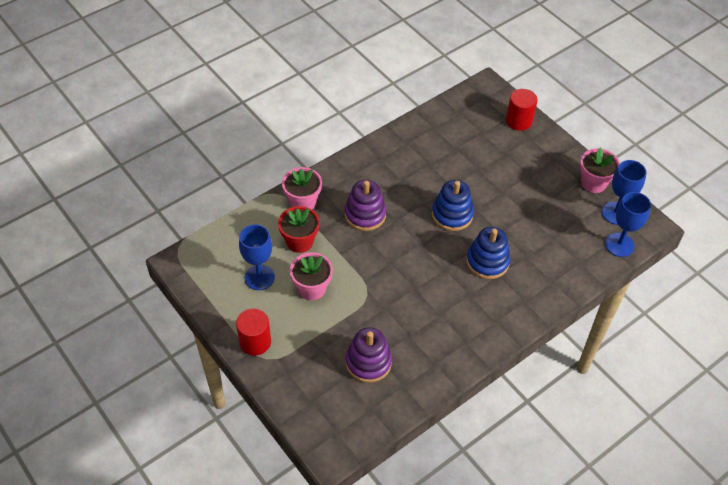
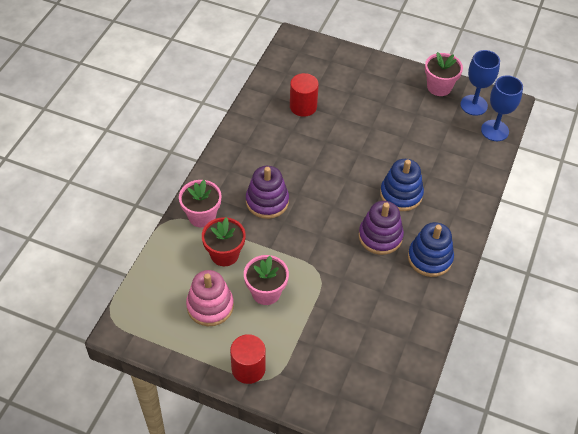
camera: 30 degrees left, 0 degrees up
blue goblet [239,224,275,290] -> pink stacking toy [186,270,234,326]
purple stacking toy [346,327,392,383] -> purple stacking toy moved to [359,201,404,255]
blue stacking toy [432,180,474,231] -> blue stacking toy moved to [408,222,454,277]
red cylinder [506,89,538,131] -> red cylinder moved to [290,73,319,117]

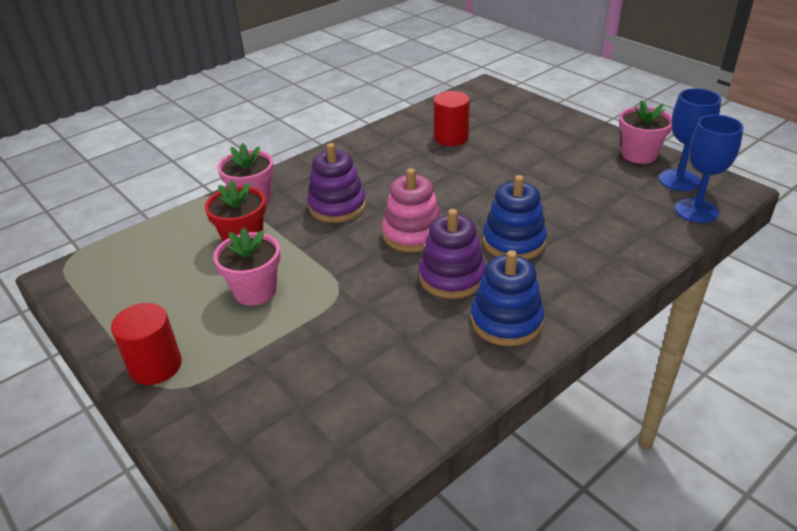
camera: 30 degrees right, 15 degrees down
pink stacking toy [186,270,234,326] -> pink stacking toy moved to [382,168,441,252]

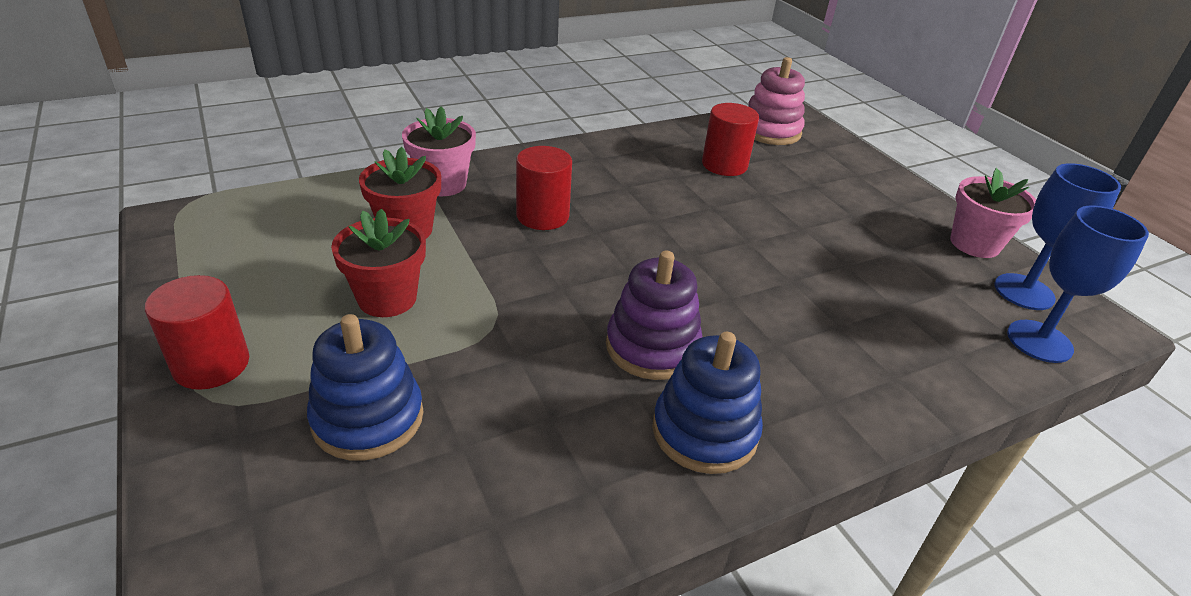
camera: 10 degrees right, 0 degrees up
pink flower pot [213,228,281,306] -> red flower pot [331,209,426,317]
purple stacking toy [307,143,366,223] -> red cylinder [516,146,572,230]
pink stacking toy [382,168,441,252] -> pink stacking toy moved to [748,57,805,145]
blue stacking toy [483,175,547,260] -> blue stacking toy moved to [307,314,424,461]

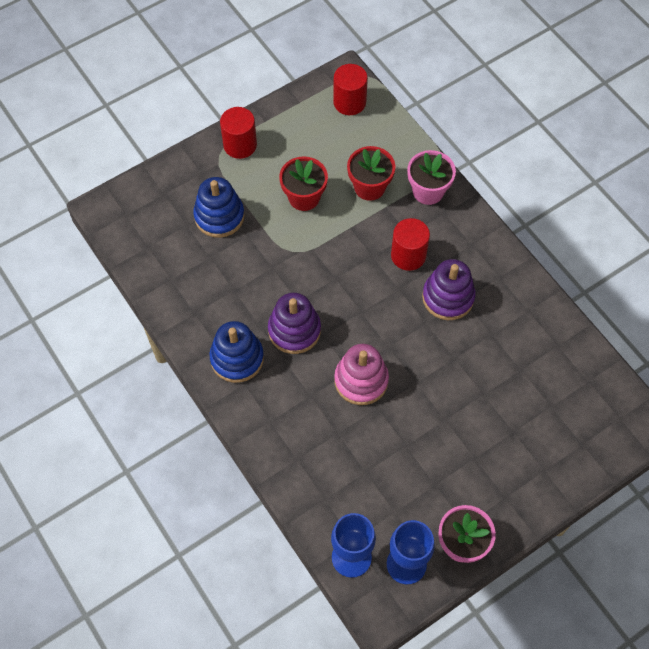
camera: 85 degrees right, 25 degrees up
red cylinder [702,103,759,176] -> red cylinder moved to [333,64,368,115]
pink stacking toy [748,57,805,145] -> pink stacking toy moved to [334,344,389,405]
none -> purple stacking toy [422,259,476,320]

